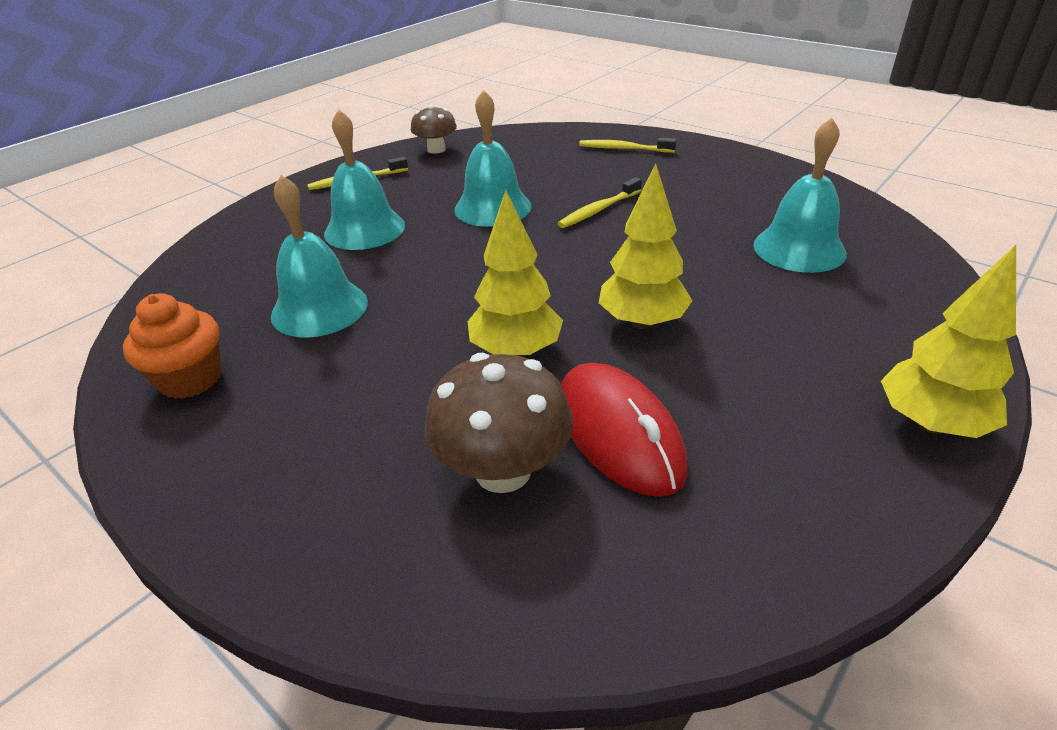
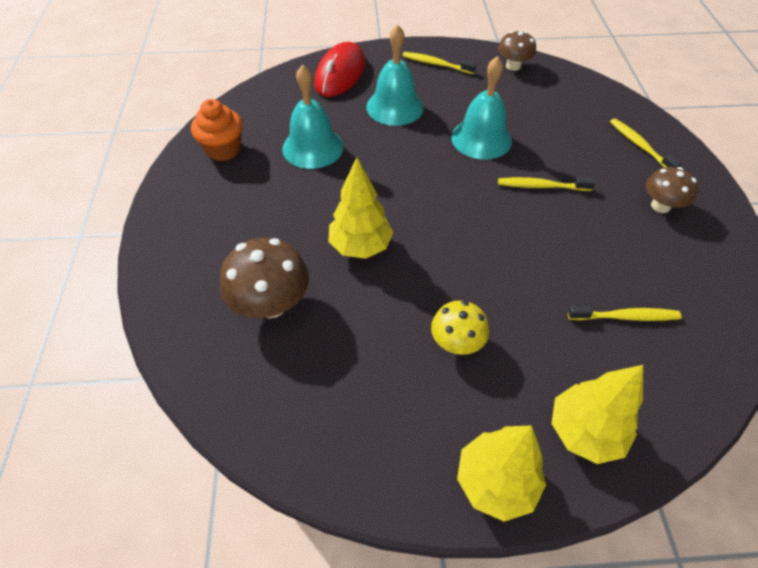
camera: 45 degrees right, 15 degrees up
red mouse [561,363,688,497] -> red mouse moved to [314,42,365,97]
yellow tree [599,163,693,329] -> yellow tree moved to [551,365,643,464]
turquoise bell [753,118,847,273] -> yellow toothbrush [568,306,682,321]
none -> yellow mushroom [431,301,489,355]
none -> brown mushroom [646,167,698,213]

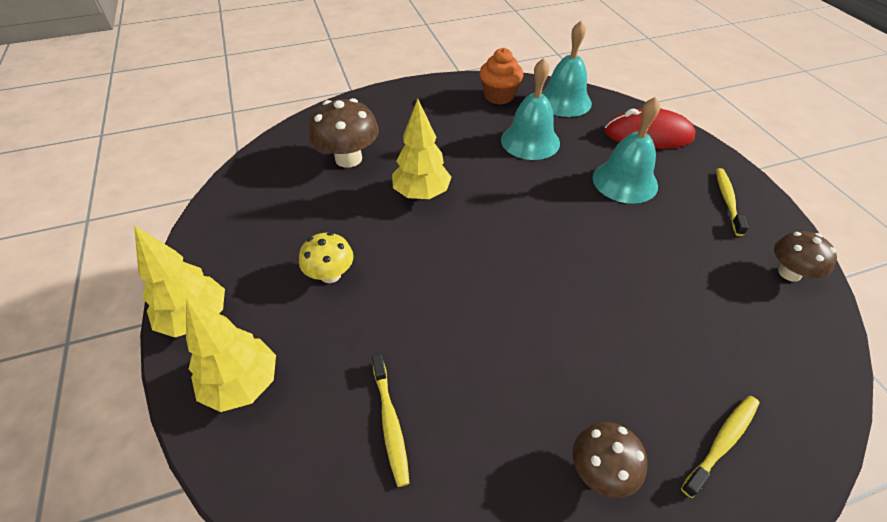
camera: 75 degrees right, 5 degrees down
turquoise bell [451,56,512,160] -> turquoise bell moved to [541,21,592,117]
yellow toothbrush [498,177,595,191] -> none

